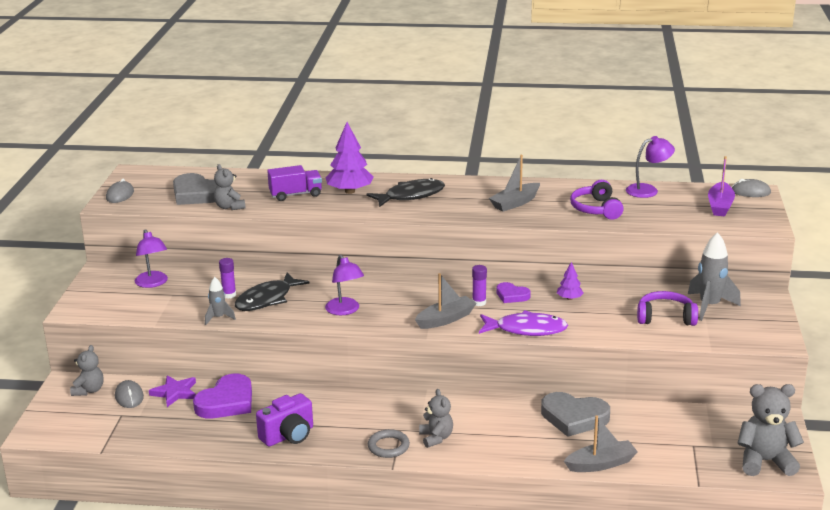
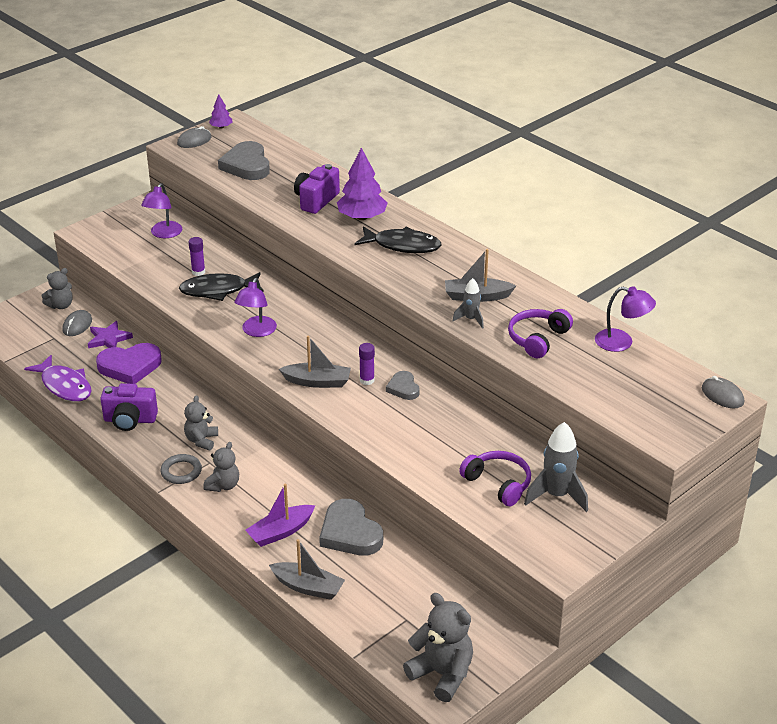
camera: 40 degrees right, 10 degrees up
grey rocket [205,277,236,325] -> grey rocket moved to [453,278,484,329]
grey teddy bear [214,164,245,210] -> grey teddy bear moved to [184,395,218,450]
purple truck [267,165,322,201] -> purple camera [294,164,340,214]
purple fish [479,310,568,336] -> purple fish moved to [24,355,91,401]
purple heart [496,282,531,303] -> grey heart [386,371,420,400]
purple tree [557,262,583,300] -> purple tree moved to [209,94,233,129]
purple boat [708,156,735,216] -> purple boat moved to [245,484,315,547]

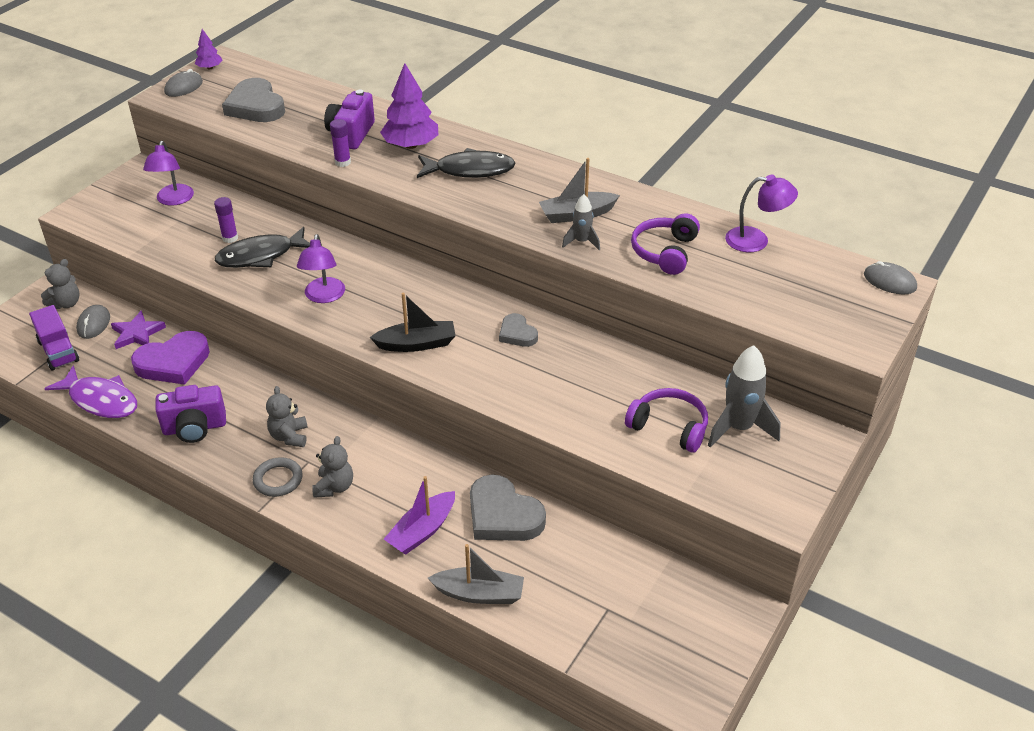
camera: 15 degrees left, 5 degrees up
grey boat [279,335,351,388] -> black boat [370,293,456,352]
purple glue stick [359,343,375,385] -> purple glue stick moved to [330,119,351,167]
grey teddy bear [403,593,473,702] -> none
none -> purple truck [29,305,79,370]

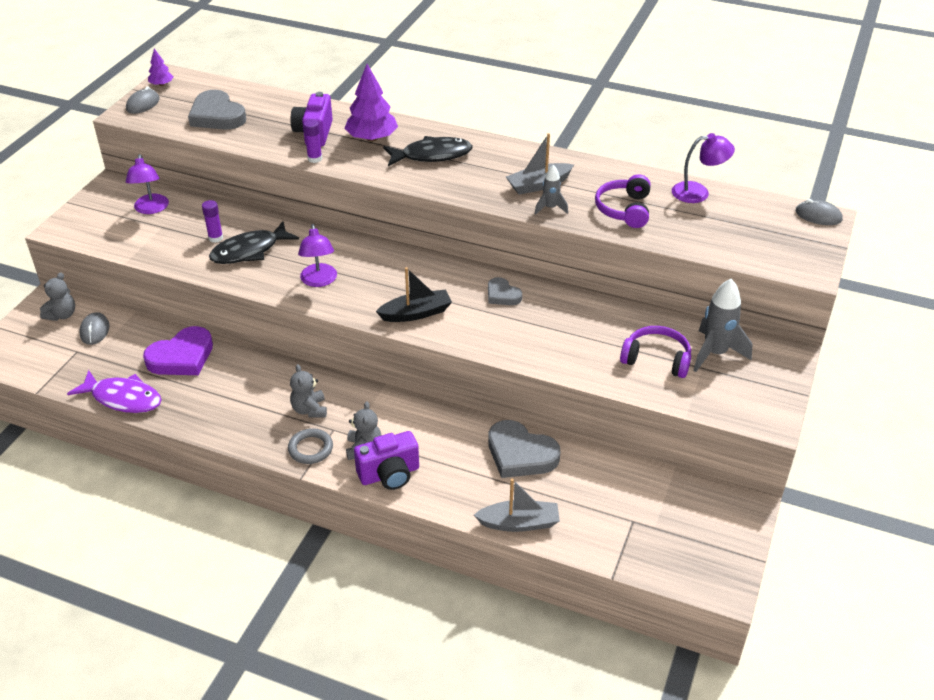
camera: 10 degrees left, 0 degrees up
purple truck [29,305,79,370] -> none
purple star [111,310,166,349] -> none
purple camera [155,385,226,443] -> purple camera moved to [354,431,419,490]
purple boat [384,476,455,555] -> none

